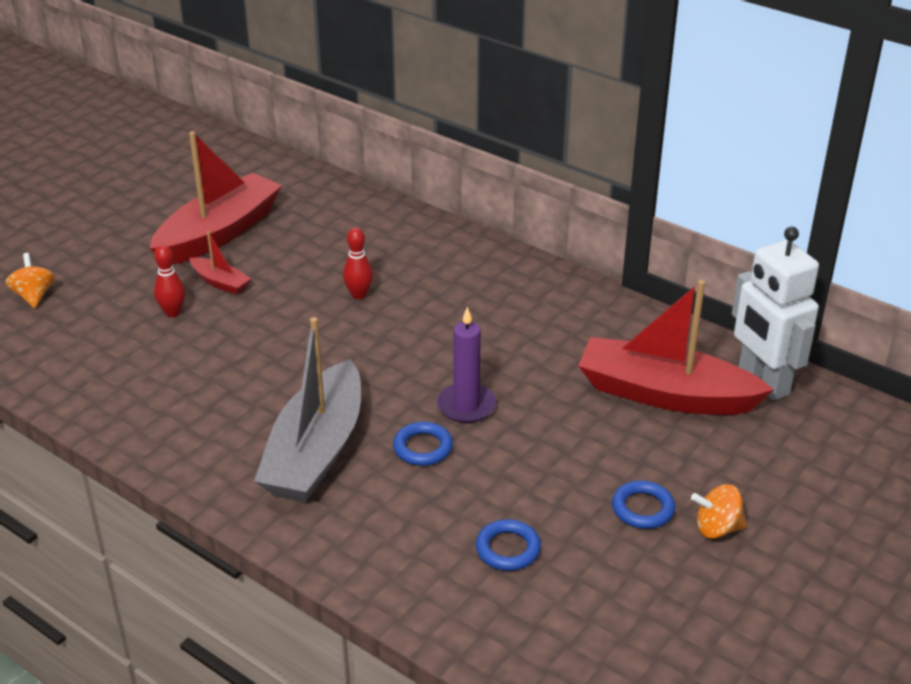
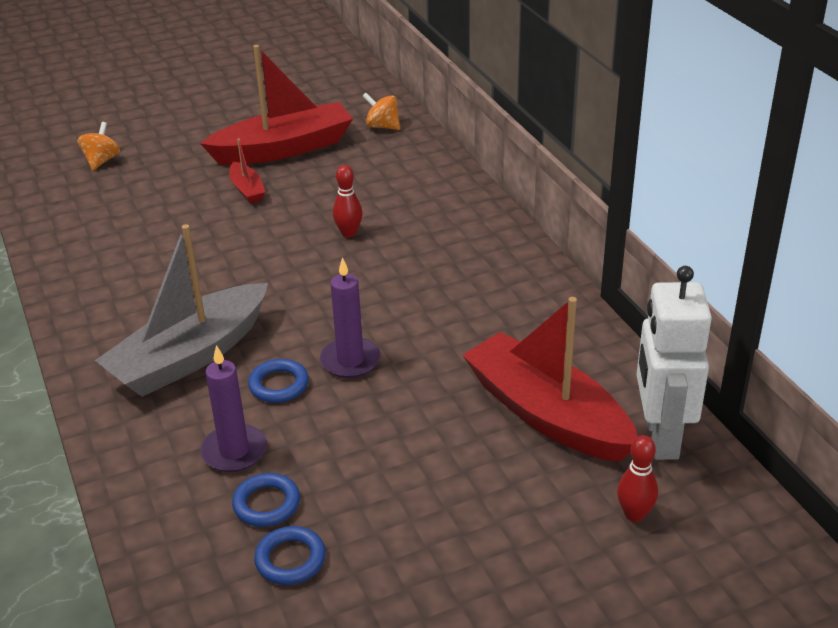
camera: 30 degrees right, 0 degrees up
red bowling pin [154,244,185,317] -> red bowling pin moved to [617,435,658,522]
blue ring [612,480,675,529] -> blue ring moved to [254,526,326,585]
orange spinning top [691,484,747,539] -> orange spinning top moved to [363,93,400,130]
none -> purple candle [200,345,267,472]

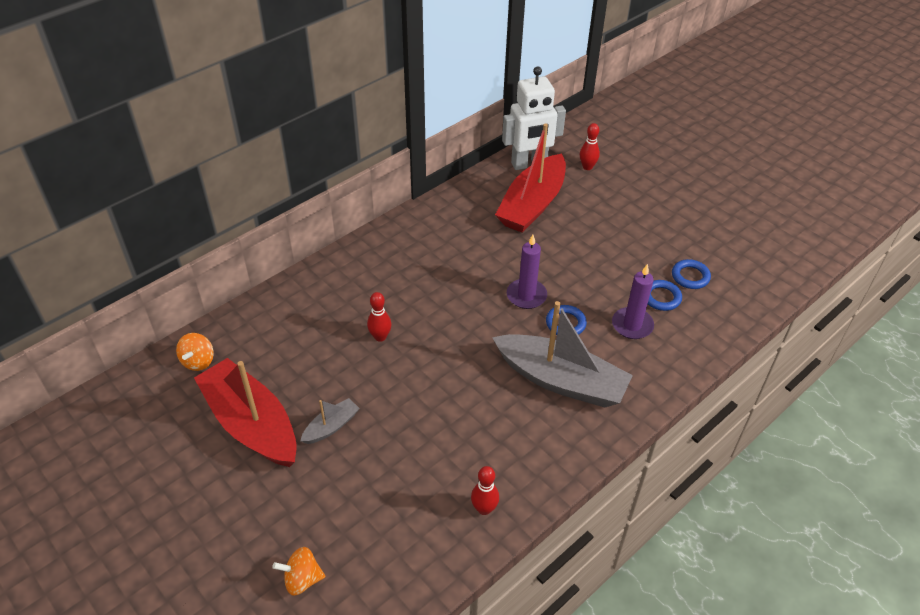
camera: 110 degrees left, 10 degrees up
red boat [229,139,265,204] -> grey boat [300,398,360,444]
none -> red bowling pin [471,466,499,515]

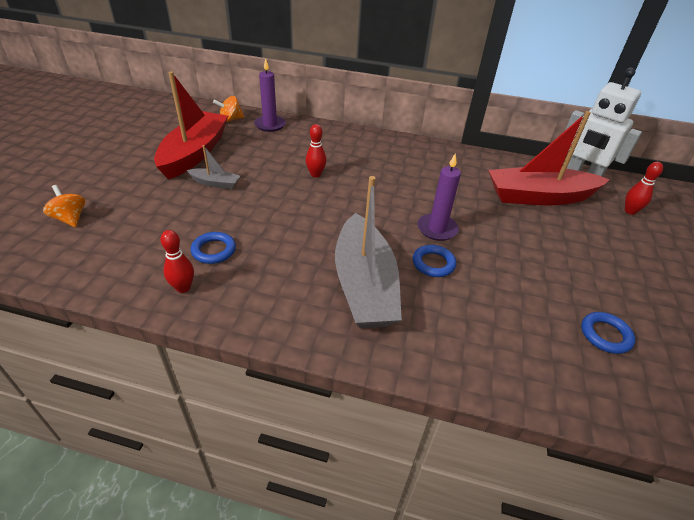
camera: 55 degrees right, 5 degrees down
purple candle [612,264,654,339] -> purple candle moved to [254,58,286,132]
blue ring [648,280,682,311] -> blue ring moved to [191,232,236,264]

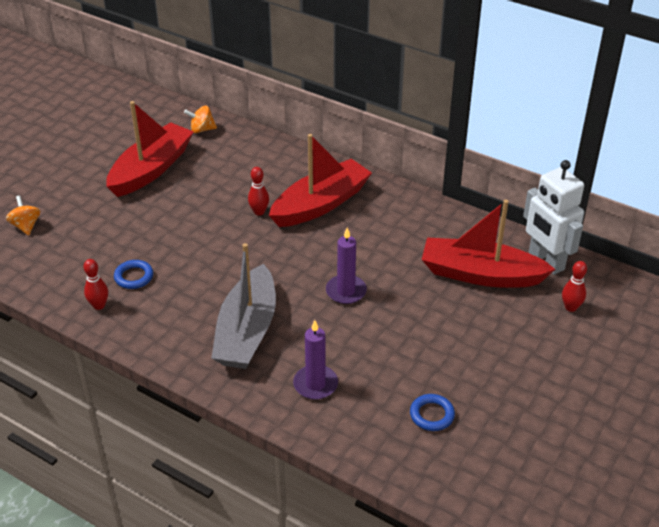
camera: 20 degrees right, 0 degrees up
grey boat [187,145,240,189] -> none
purple candle [254,58,286,132] -> purple candle moved to [293,320,338,400]
blue ring [413,245,456,277] -> none
none -> red boat [269,134,372,227]

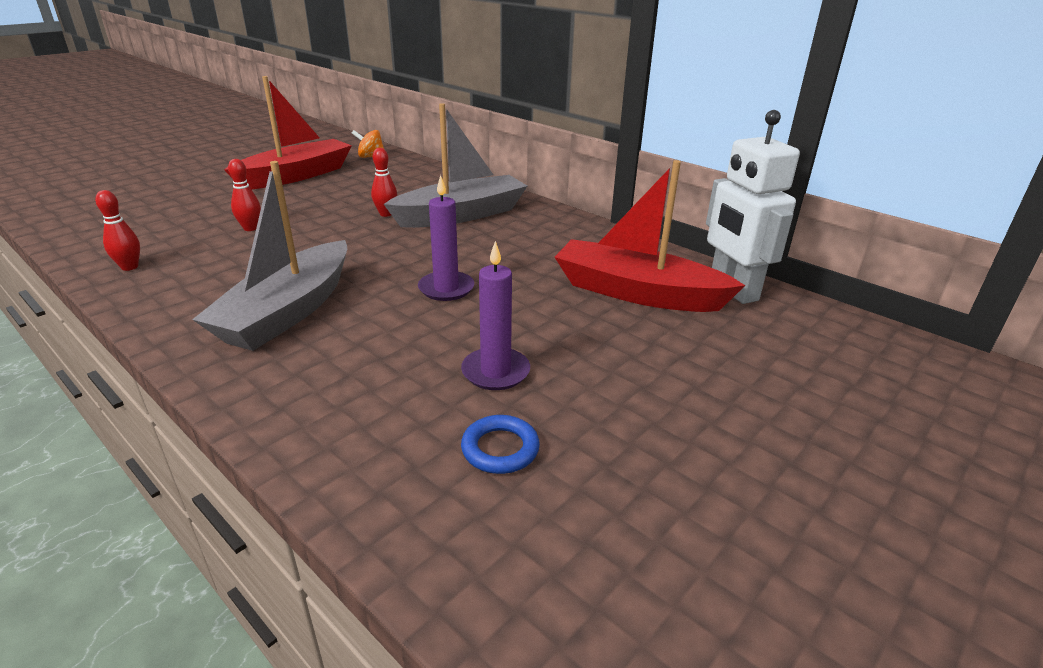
camera: 10 degrees right, 10 degrees down
orange spinning top [6,196,40,235] -> none
blue ring [114,260,153,289] -> none
red boat [269,134,372,227] -> grey boat [384,103,527,228]
purple candle [293,320,338,400] -> purple candle moved to [461,241,530,390]
red bowling pin [562,261,587,312] -> red bowling pin moved to [228,159,261,231]

